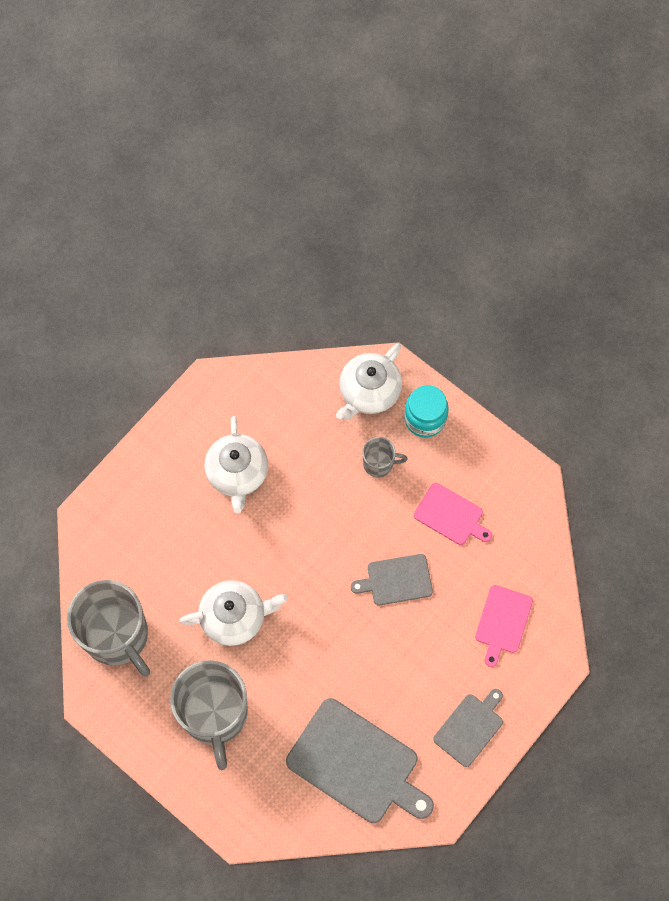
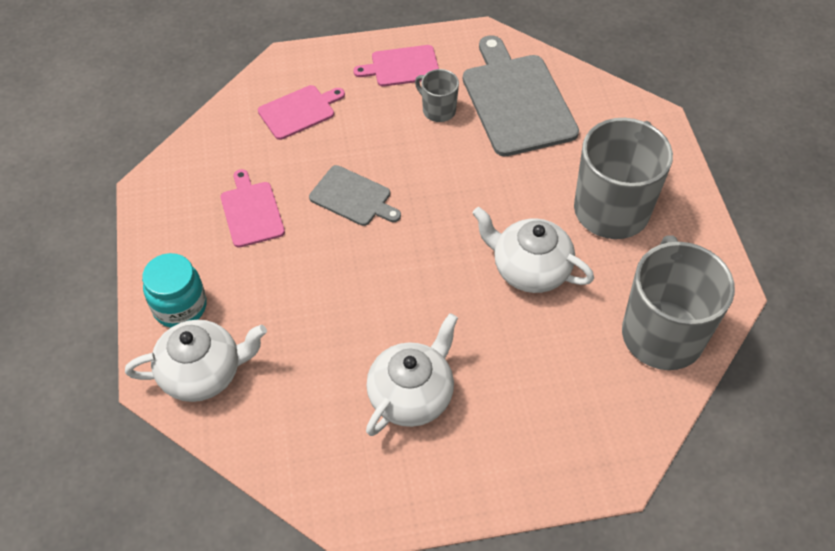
camera: 140 degrees left, 15 degrees down
grey mug [362,437,408,478] -> grey mug moved to [415,69,459,122]
grey cutting board [433,689,503,767] -> pink cutting board [353,45,439,87]

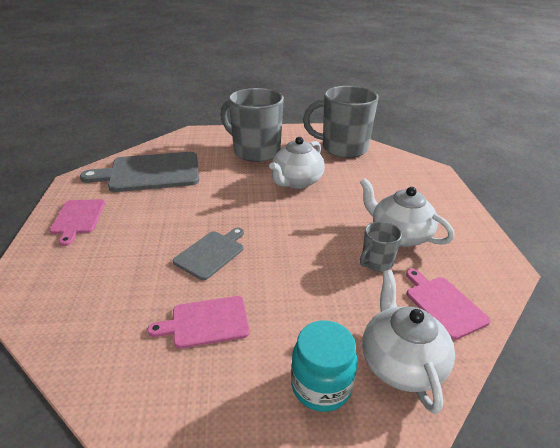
camera: 85 degrees left, 20 degrees down
pink cutting board [258,85,345,140] -> pink cutting board moved to [406,269,491,340]
grey mug [415,69,459,122] -> grey mug moved to [360,221,402,271]

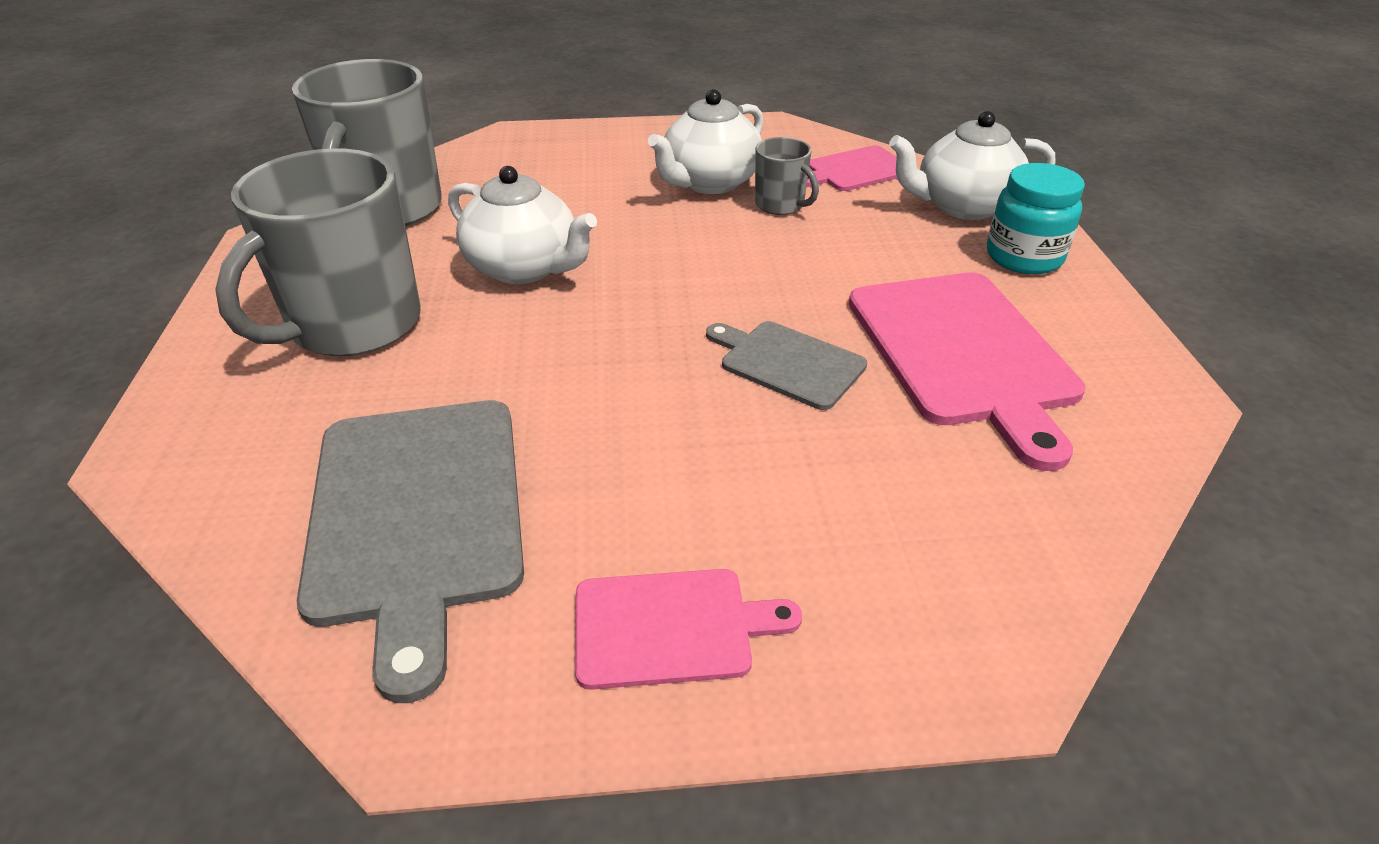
camera: 90 degrees left, 5 degrees up
pink cutting board [147,296,250,349] -> pink cutting board [849,272,1085,471], size x1.81

